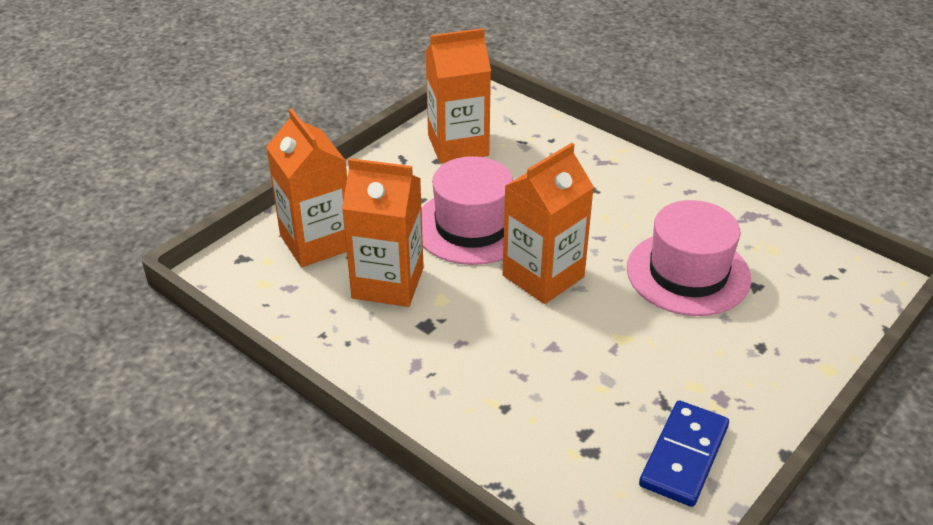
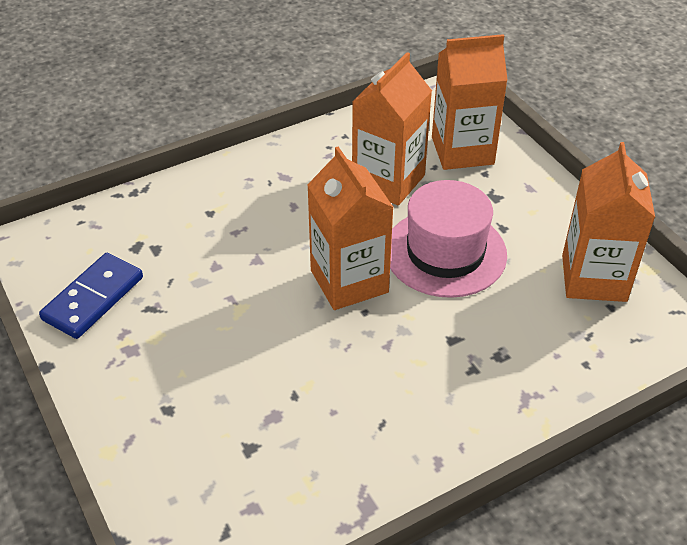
camera: 110 degrees right, 5 degrees up
pink hat [627,200,751,316] -> none
blue domino [639,401,729,507] -> blue domino turned 75 degrees clockwise [39,253,143,339]

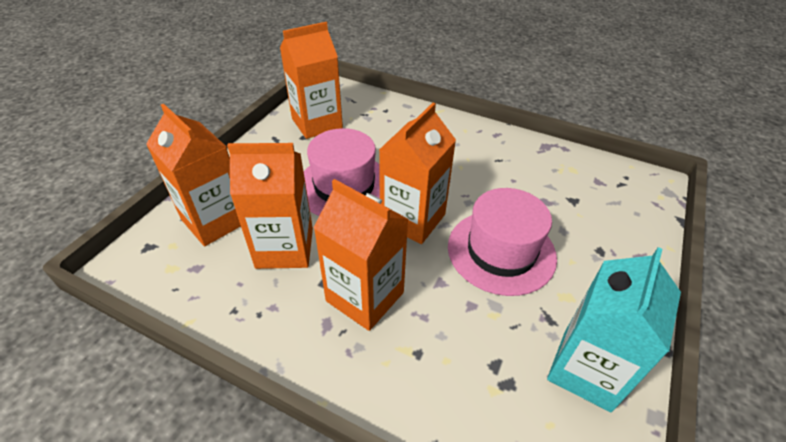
camera: 125 degrees left, 0 degrees up
blue domino [39,253,143,339] -> turquoise carton [547,247,681,412]
none -> orange carton [314,179,408,331]
none -> pink hat [448,188,557,296]

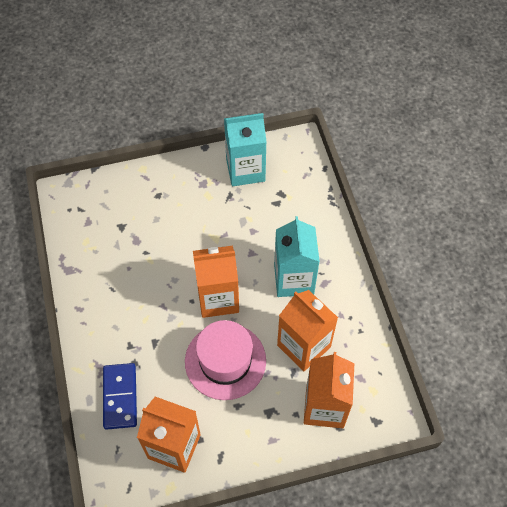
camera: 130 degrees left, 15 degrees up
orange carton [314,179,408,331] -> turquoise carton [274,216,320,297]
pink hat [448,188,557,296] -> none
none -> blue domino [103,363,137,430]

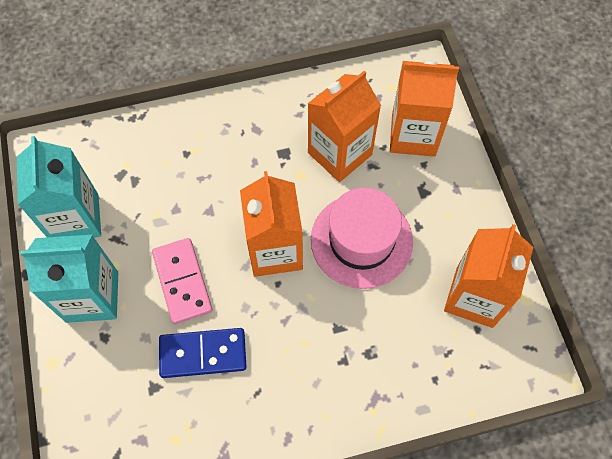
camera: 90 degrees left, 5 degrees up
blue domino [103,363,137,430] -> blue domino moved to [159,328,246,378]
turquoise carton [274,216,320,297] -> turquoise carton moved to [20,235,118,323]
none -> pink domino [152,238,212,324]

